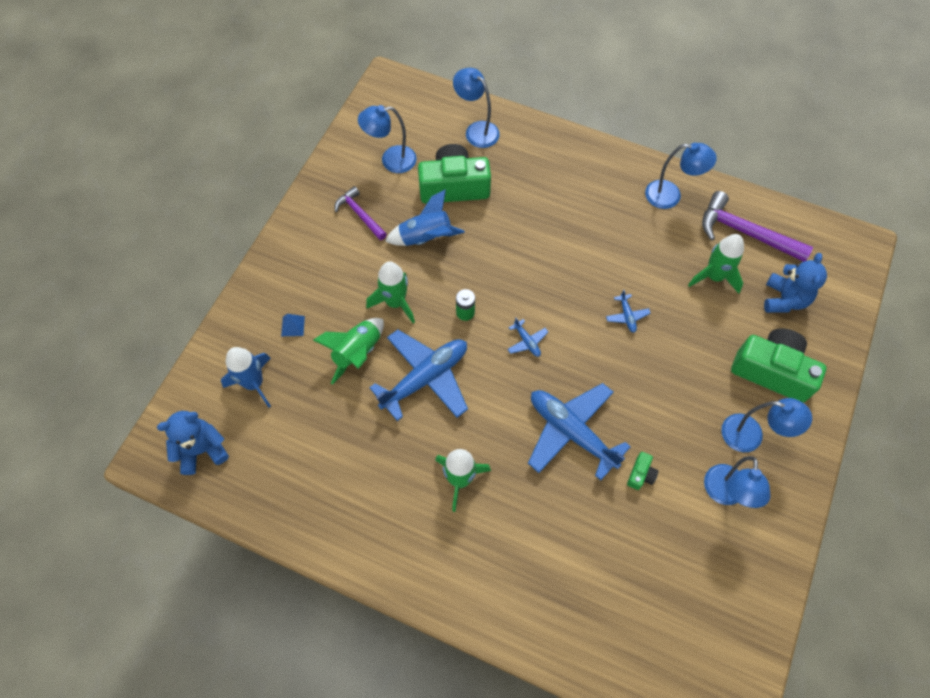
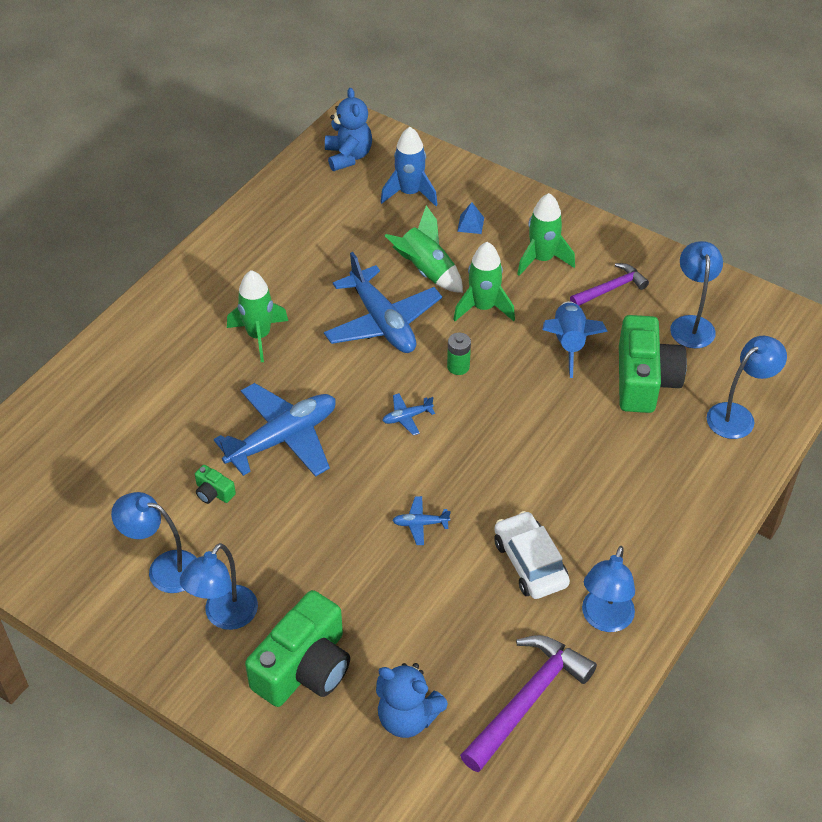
camera: 100 degrees right, 15 degrees down
green rocket [688,234,744,294] -> green rocket moved to [517,193,575,276]
none -> white car [494,511,570,599]

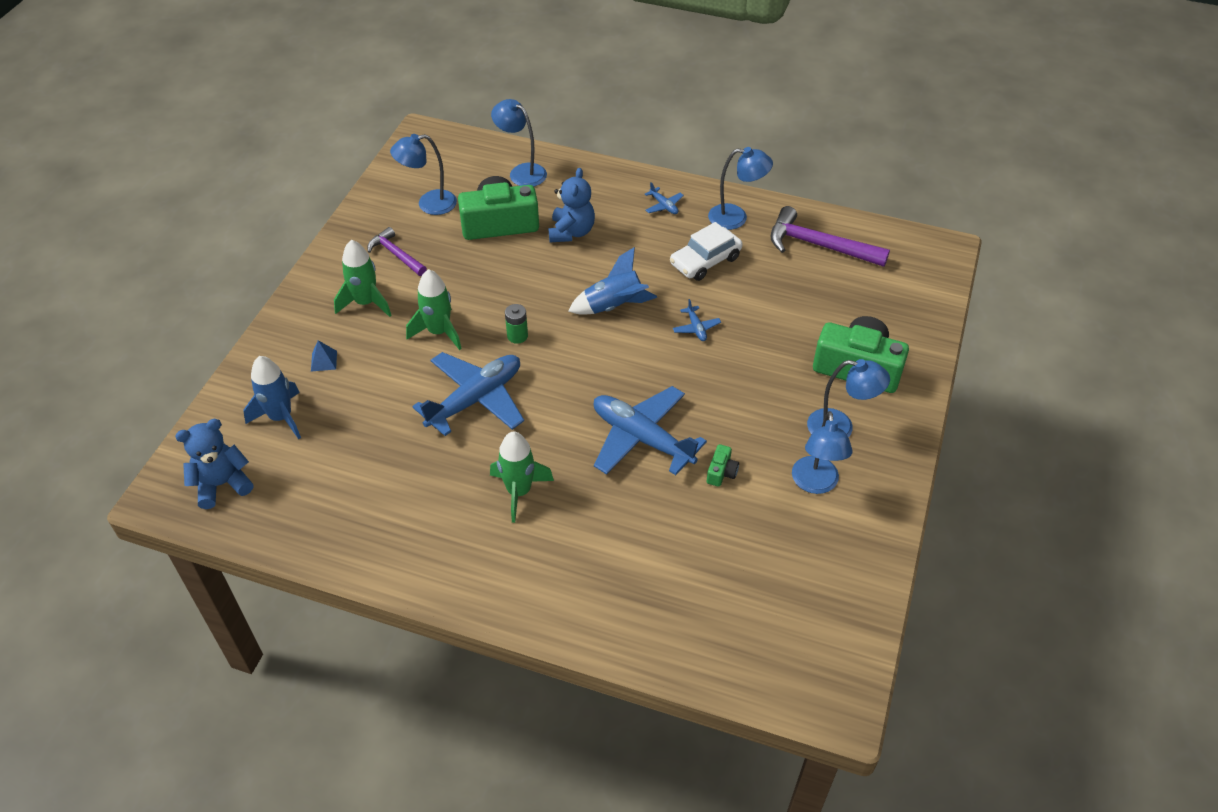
camera: 105 degrees left, 0 degrees up
blue teddy bear [376,663,448,738] -> blue teddy bear moved to [549,168,595,242]
blue plane [382,393,435,435] -> blue plane moved to [645,182,684,214]
green rocket [385,205,463,293] -> none
blue rocket [542,301,608,378] -> blue rocket moved to [568,247,657,315]

